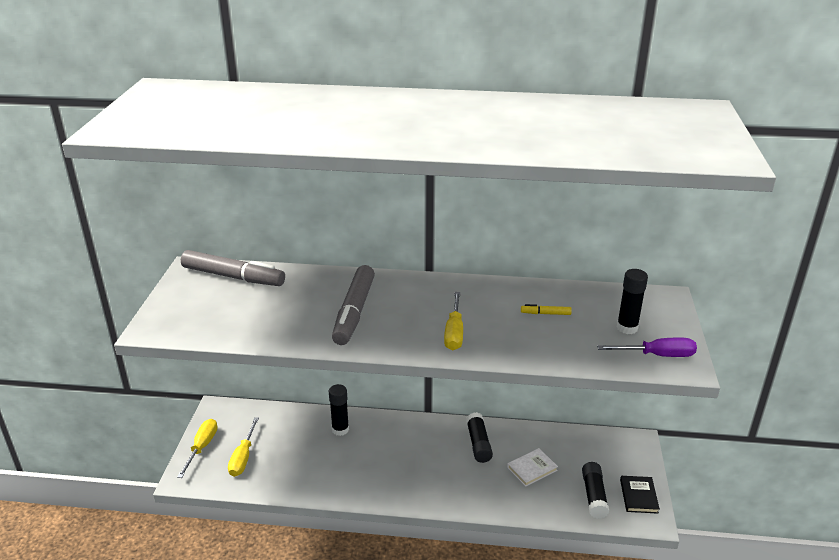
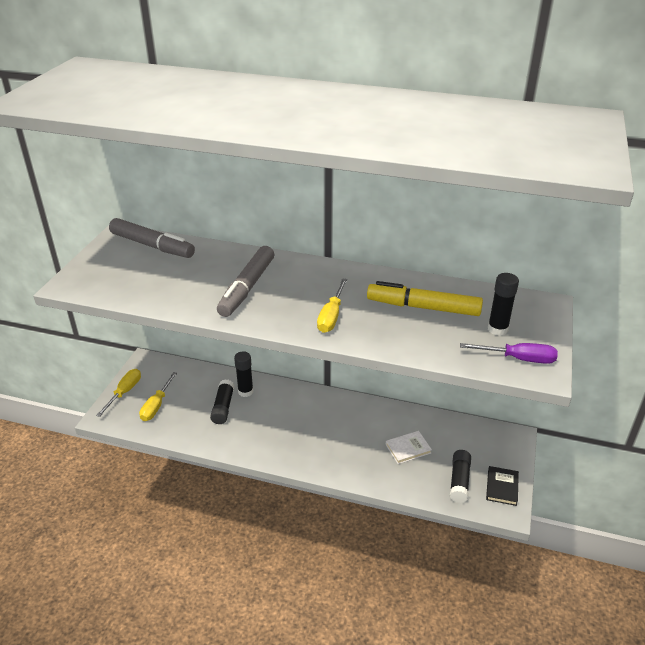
camera: 10 degrees right, 5 degrees up
black glue stick [466,412,493,463] -> black glue stick moved to [210,379,234,424]
yellow marker [521,304,572,315] -> yellow marker [367,281,483,316], size x2.39

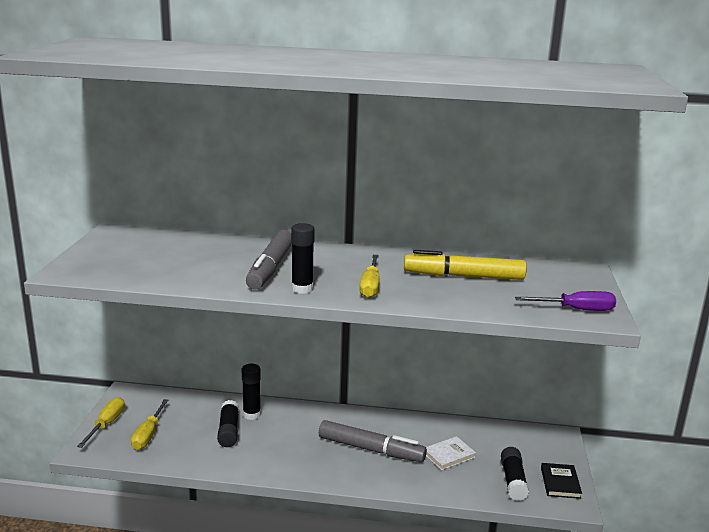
camera: 10 degrees left, 15 degrees down
grey marker [109,218,195,258] -> grey marker moved to [319,420,427,462]
black glue stick [488,273,519,336] -> black glue stick moved to [291,223,315,294]

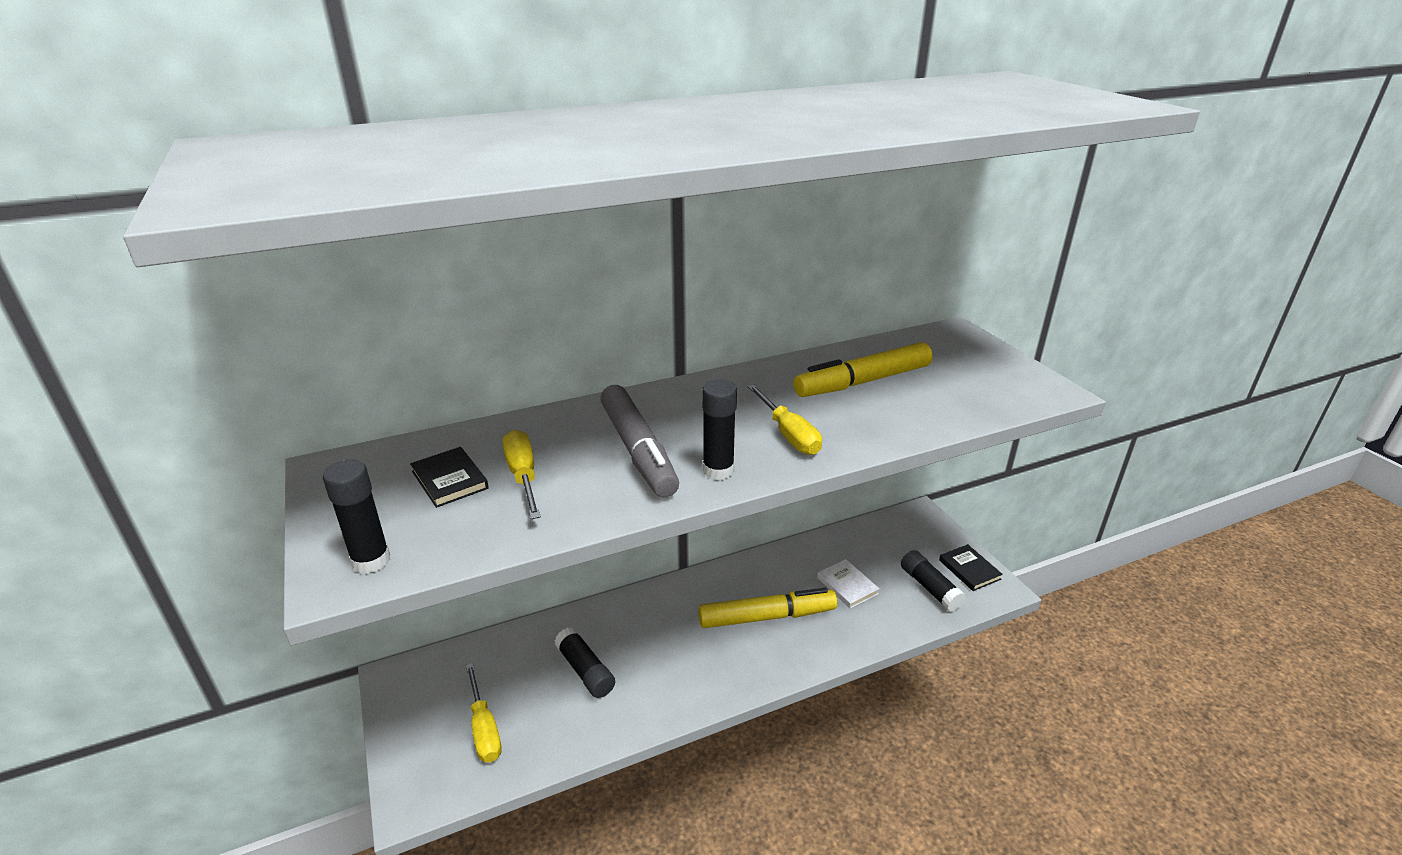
camera: 30 degrees left, 10 degrees up
yellow screwdriver [77,397,125,448] -> yellow screwdriver moved to [503,429,541,519]
black glue stick [242,364,261,420] -> black glue stick moved to [323,459,390,574]
grey marker [319,420,427,462] -> yellow marker [698,588,837,628]
white book [426,436,476,470] -> white book turned 60 degrees counterclockwise [817,559,880,609]
purple screwdriver [515,291,616,311] -> none
none -> black book [410,447,489,508]

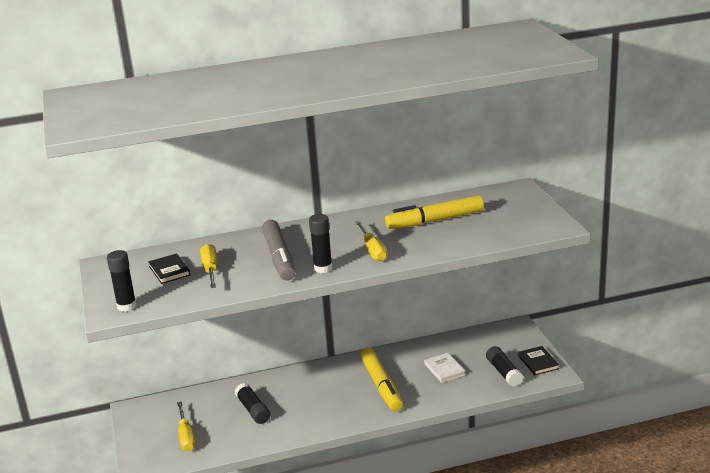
camera: 10 degrees right, 5 degrees down
yellow marker [698,588,837,628] -> yellow marker turned 75 degrees clockwise [360,347,403,411]

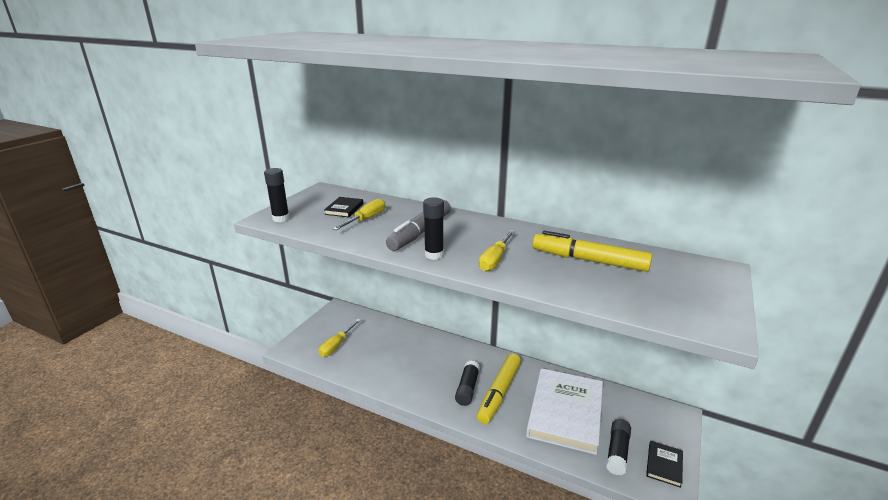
camera: 40 degrees right, 0 degrees up
black glue stick [235,383,271,424] -> black glue stick moved to [455,360,480,406]
white book [424,353,465,383] -> white book [526,368,603,455], size x2.32

